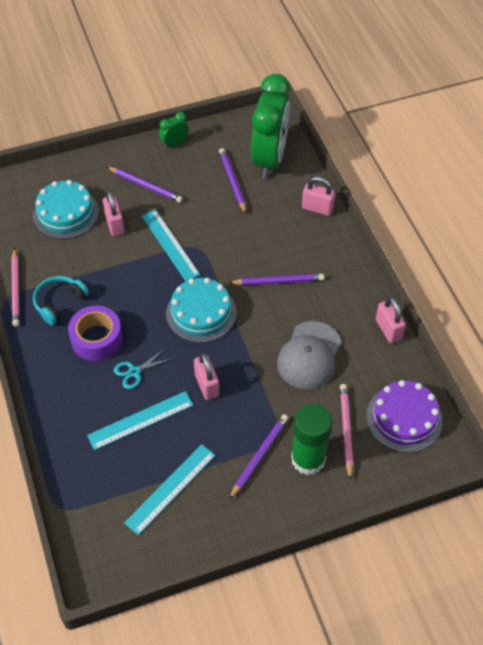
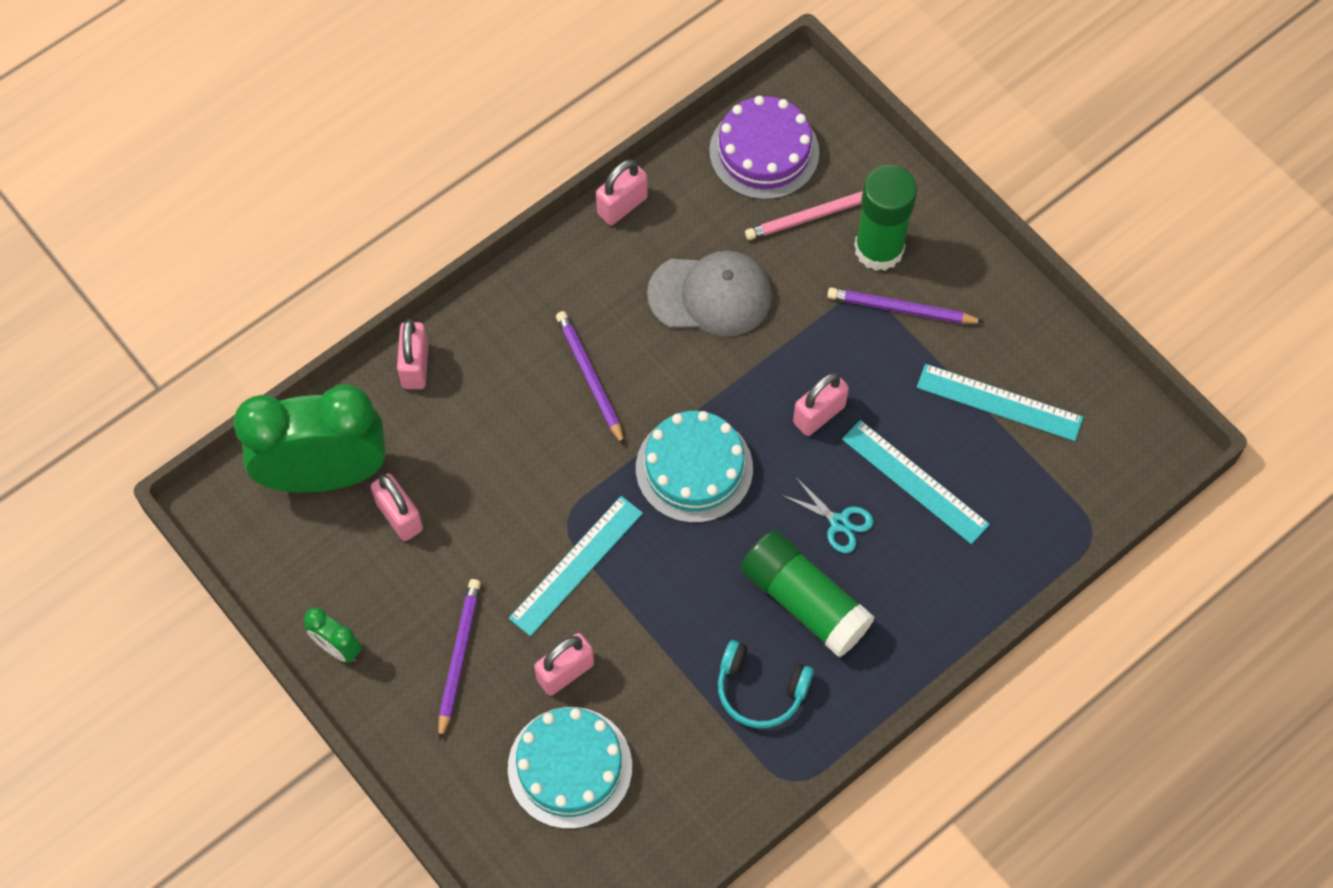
camera: 110 degrees left, 10 degrees up
pink pencil [11,248,20,327] -> none
purple tape [68,306,123,361] -> green glue stick [741,531,875,657]
purple pencil [219,148,246,214] -> pink padlock [370,473,423,541]

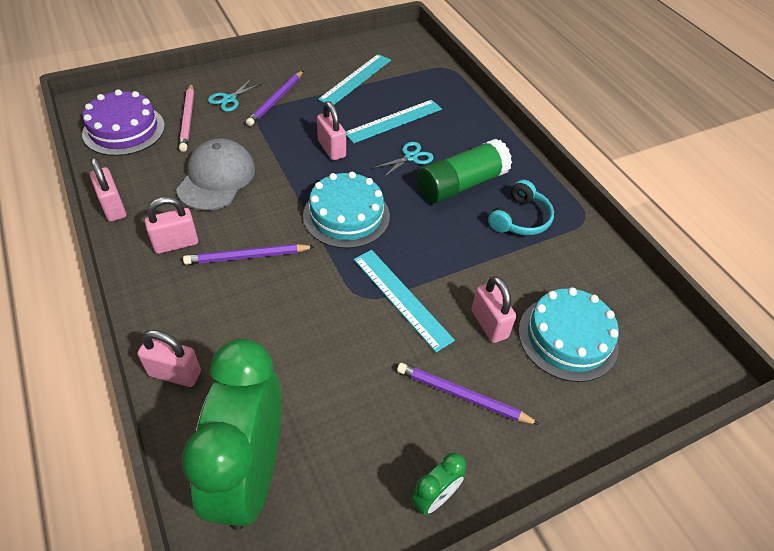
camera: 80 degrees left, 15 degrees down
pink padlock [370,473,423,541] -> pink padlock moved to [145,197,198,254]
green glue stick [854,165,917,271] -> turquoise scissors [208,78,263,112]

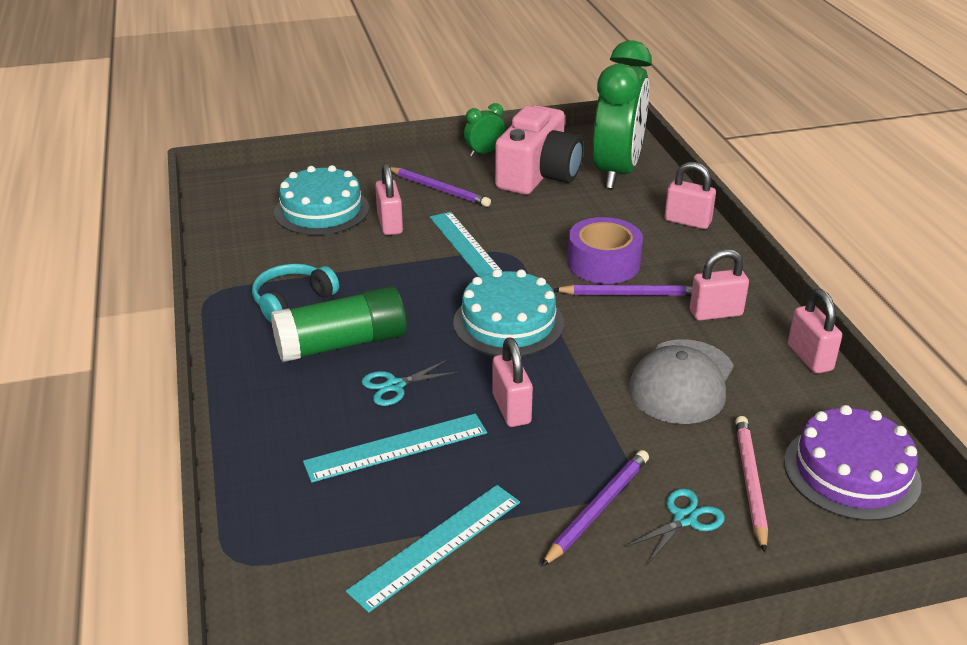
camera: 165 degrees left, 15 degrees down
none -> pink camera [495,105,583,195]
none -> purple tape [567,217,643,284]

